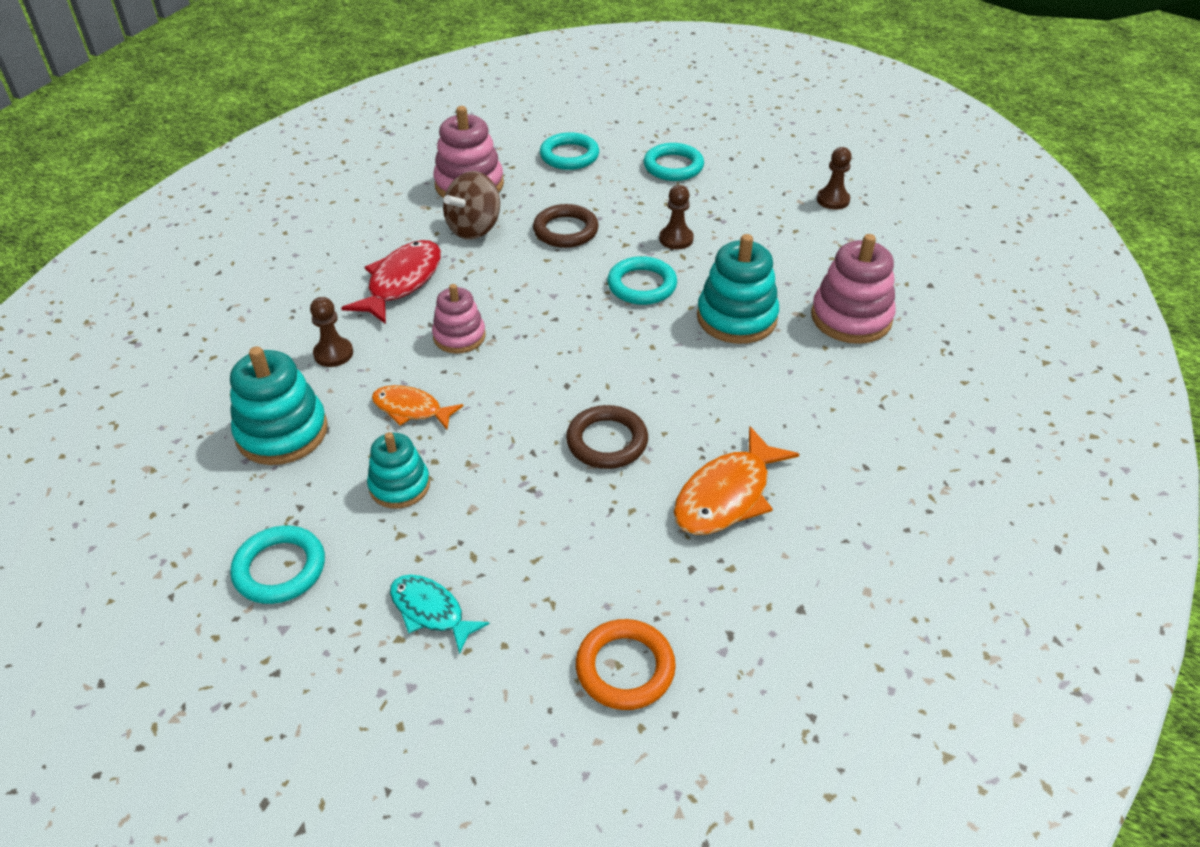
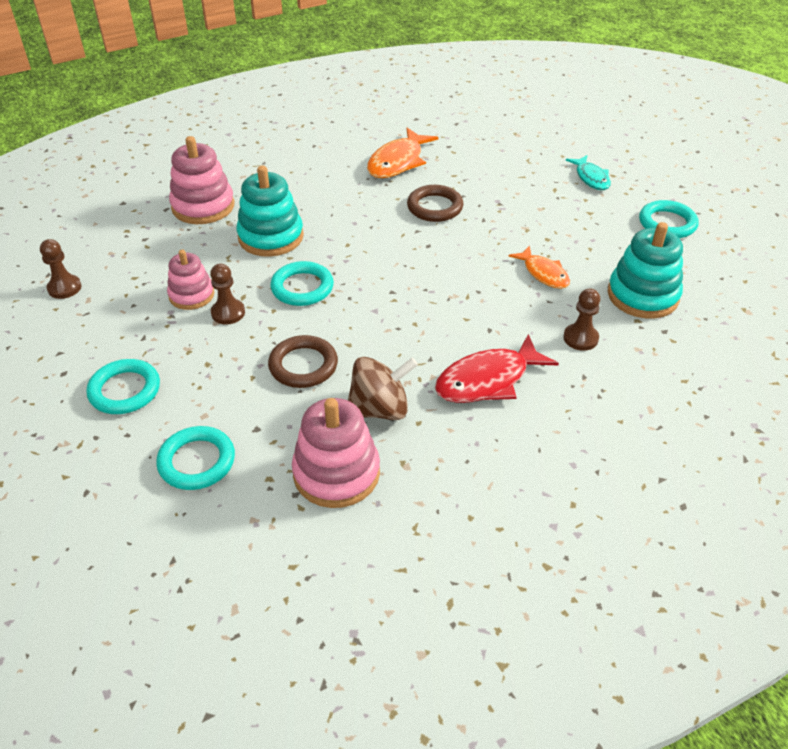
camera: 145 degrees left, 0 degrees up
turquoise stacking toy [367,432,430,509] -> none
pink stacking toy [432,284,486,354] -> pink stacking toy moved to [167,250,214,310]
orange ring [576,619,676,710] -> none
orange fish [674,426,799,535] -> orange fish turned 135 degrees clockwise [367,128,438,178]

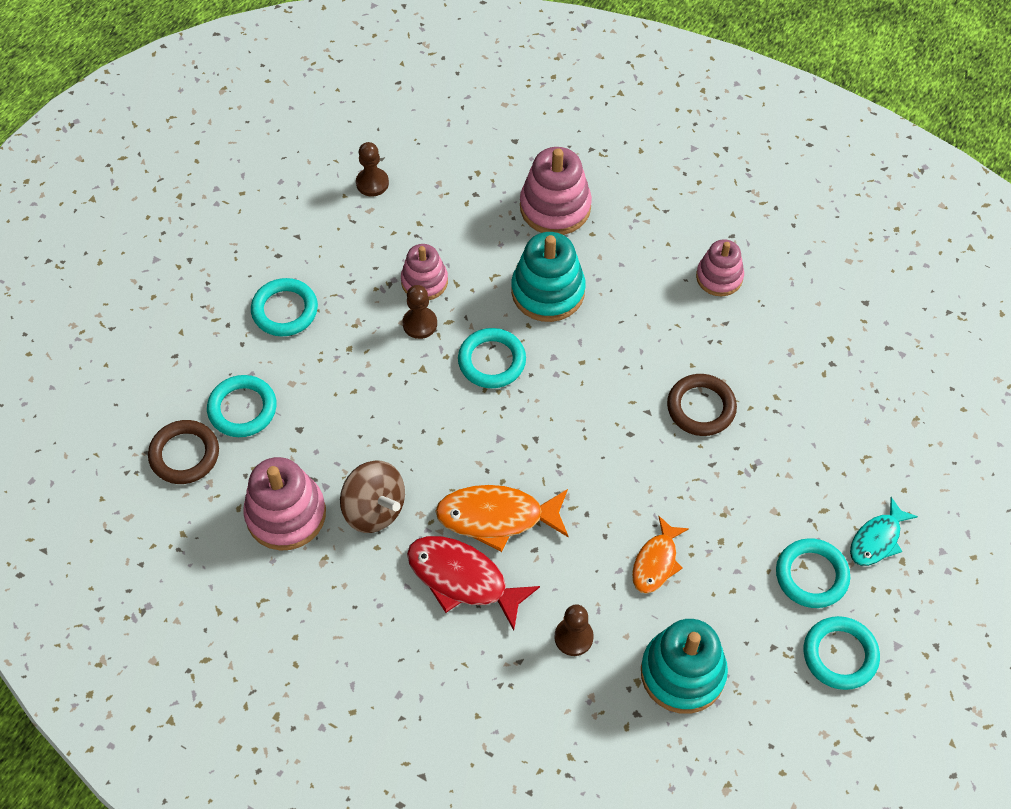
camera: 60 degrees right, 15 degrees up
brown ring [268,335,338,388] -> brown ring moved to [148,420,219,484]
orange fish [367,128,438,178] -> orange fish moved to [435,485,569,552]
none -> pink stacking toy [696,239,744,296]
none -> turquoise ring [776,538,850,608]

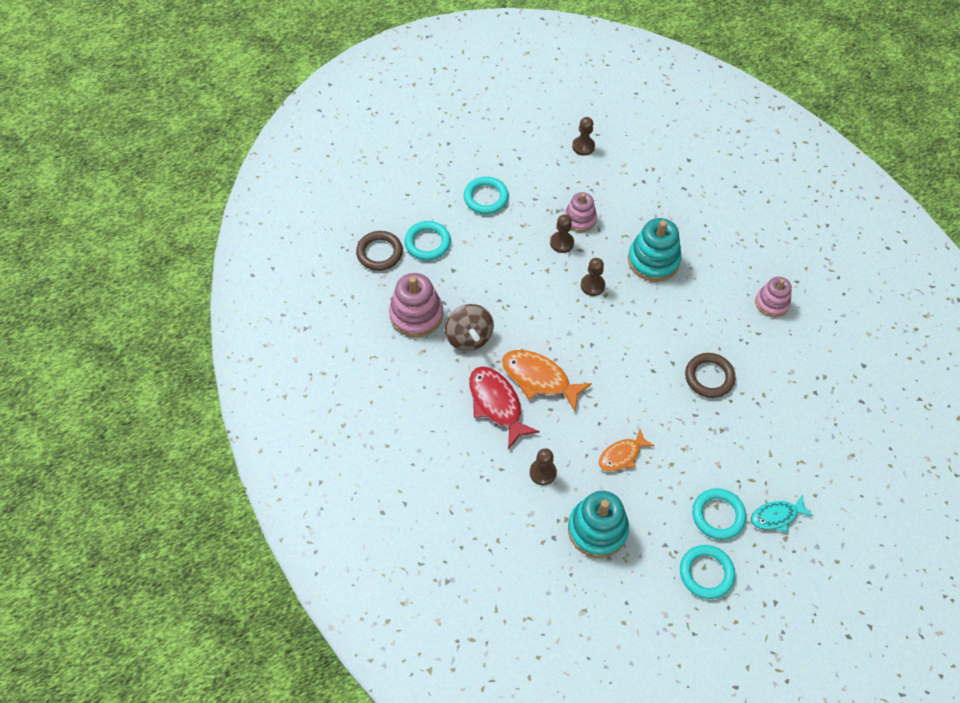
camera: 30 degrees right, 0 degrees up
turquoise ring [458,328,526,388] -> brown pawn [581,258,605,296]
pink stacking toy [520,147,592,235] -> none

